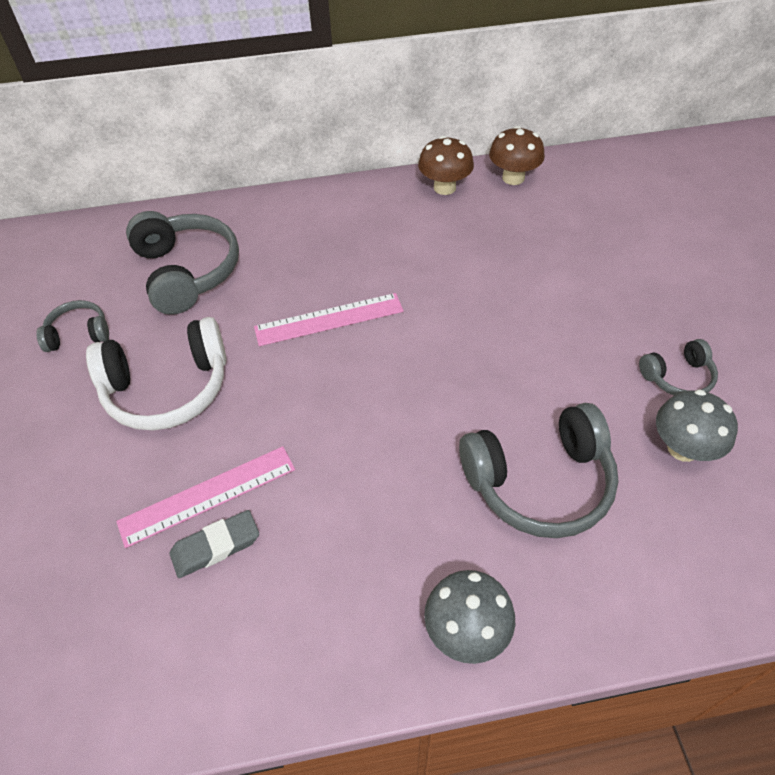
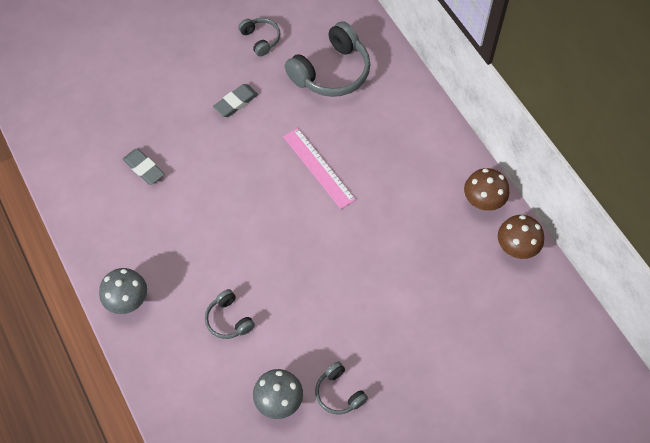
camera: 70 degrees right, 10 degrees up
white headphones [86,317,227,430] -> grey eraser [213,84,258,117]
pink ruler [116,446,295,548] -> none
grey headphones [459,403,619,538] -> grey headphones [205,289,255,339], size x0.53

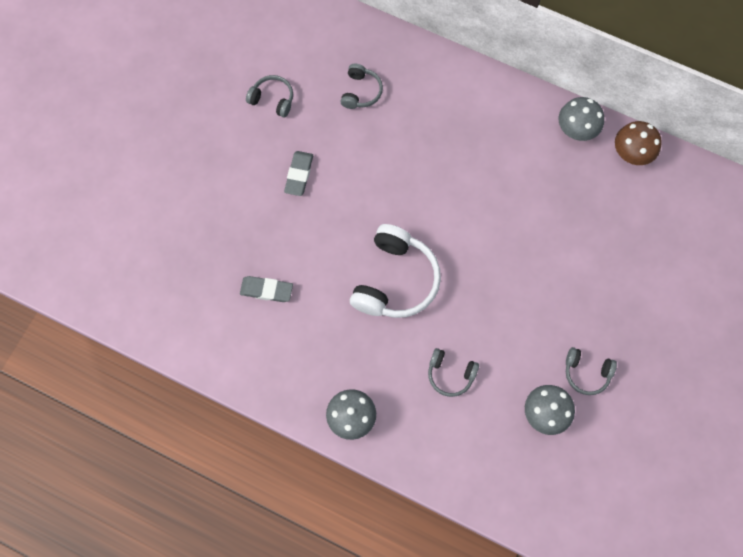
camera: 35 degrees left, 10 degrees up
pink ruler [283,128,356,209] -> none
grey headphones [285,21,370,97] -> grey headphones [340,63,383,109], size x0.53
brown mushroom [464,168,510,211] -> grey mushroom [559,97,604,141]
none -> white headphones [350,224,441,318]

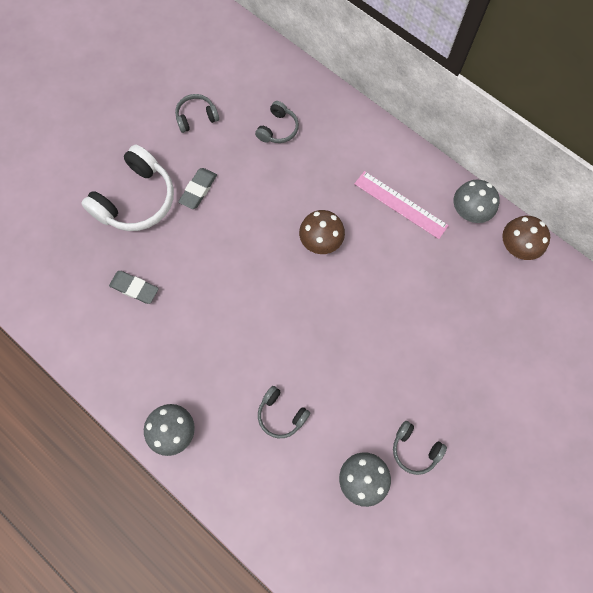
camera: 15 degrees right, 0 degrees up
grey headphones [246,75,293,118] -> grey headphones turned 60 degrees counterclockwise [175,94,219,133]
white headphones [350,224,441,318] -> white headphones moved to [81,144,174,231]
none -> brown mushroom [299,210,345,254]
none -> pink ruler [354,171,449,239]

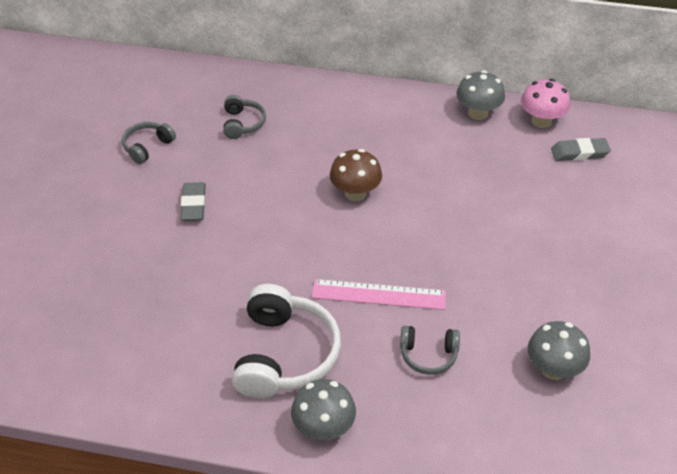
camera: 30 degrees left, 25 degrees down
white headphones [81,144,174,231] -> white headphones moved to [232,284,341,398]
grey eraser [109,271,159,304] -> grey eraser moved to [551,138,611,161]
pink ruler [354,171,449,239] -> pink ruler moved to [312,279,446,310]
grey headphones [393,421,447,475] -> none
brown mushroom [502,216,550,260] -> pink mushroom [521,79,570,128]

